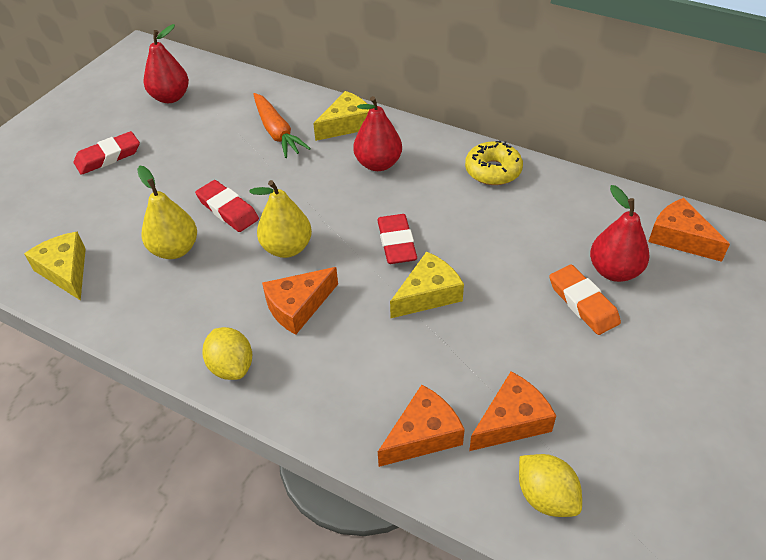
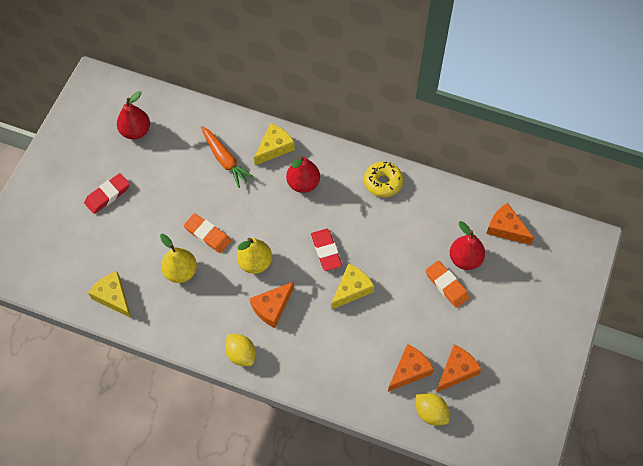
camera: 10 degrees left, 15 degrees up
red eraser [195,180,259,232] -> orange eraser [184,213,231,253]
orange cheese [378,385,465,467] -> orange cheese moved to [436,345,482,393]

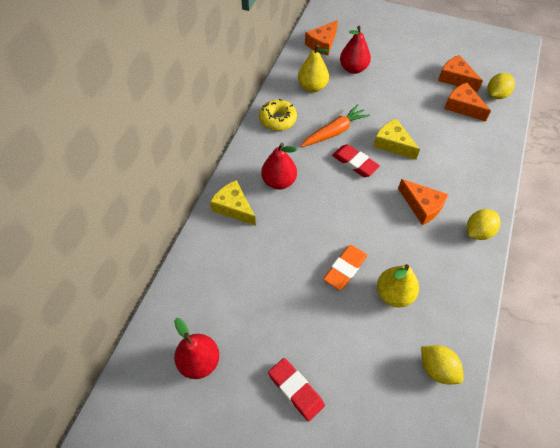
camera: 90 degrees left, 5 degrees down
yellow cheese [88,271,131,318] -> yellow lemon [421,345,464,384]
orange carrot [201,126,255,188] -> orange carrot moved to [301,104,370,147]
yellow pear [237,238,272,274] -> yellow pear moved to [298,44,329,92]
red eraser [311,229,342,271] -> red eraser turned 60 degrees clockwise [332,144,380,177]
orange eraser [426,260,469,308] -> none

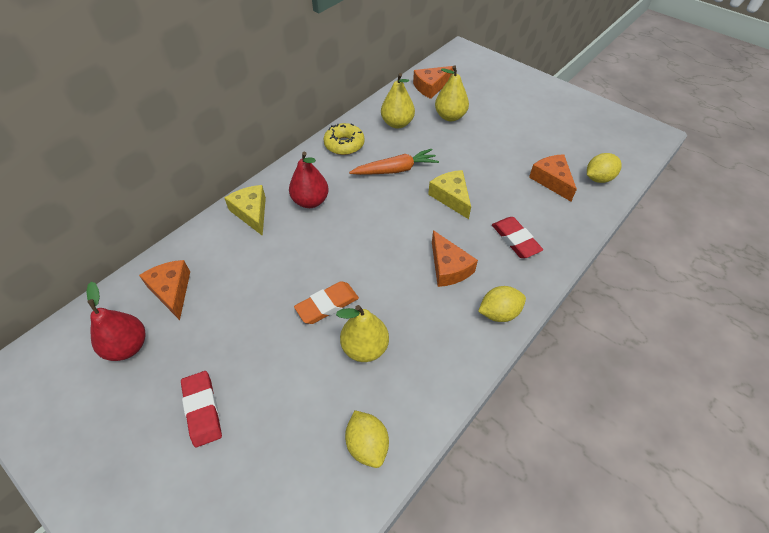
camera: 20 degrees right, 5 degrees down
red eraser [332,144,380,177] -> red eraser moved to [492,217,543,258]
red pear [340,26,371,74] -> yellow pear [435,65,469,121]
orange cheese [438,55,483,92] -> orange cheese moved to [139,260,190,320]

